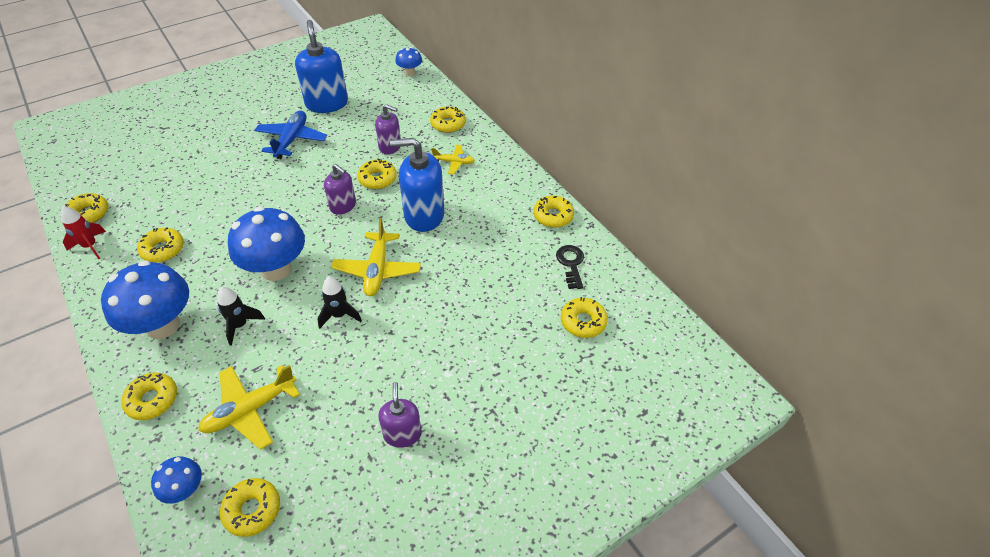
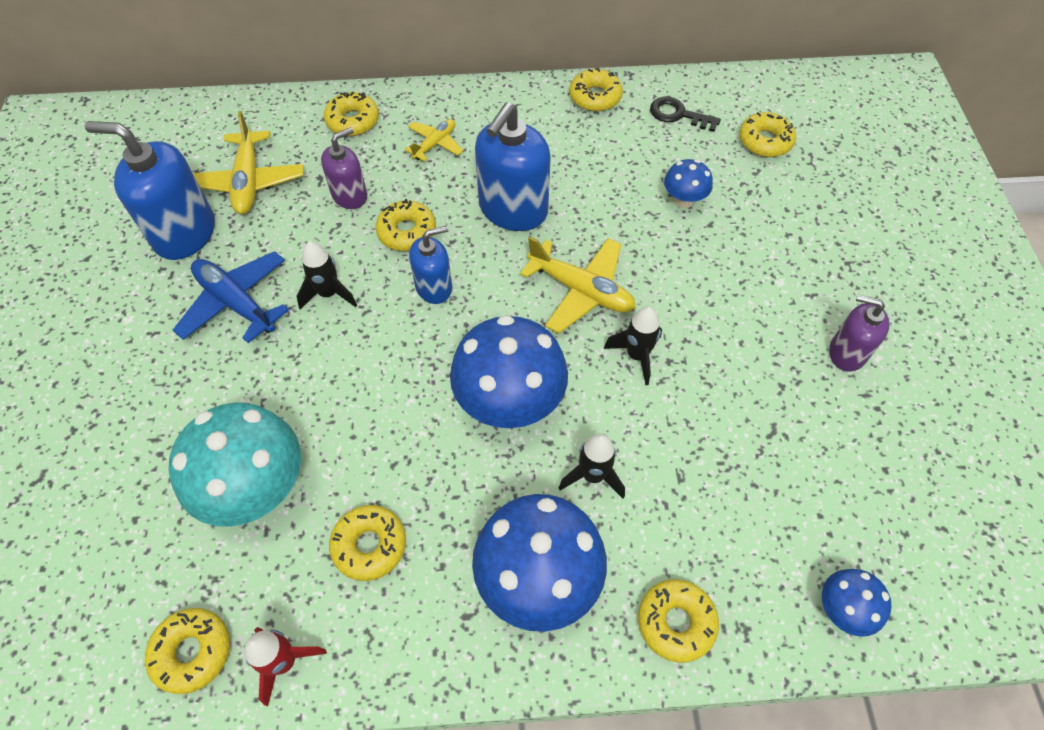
camera: 60 degrees left, 10 degrees up
yellow plane [198,365,300,450] -> yellow plane moved to [193,111,304,214]
yellow donut [220,478,280,537] -> none
purple soap dispenser [324,164,356,215] -> blue soap dispenser [409,226,452,304]
blue mushroom [395,47,422,76] -> blue mushroom moved to [664,159,713,208]
none -> turquoise mushroom [169,403,301,527]
none -> black rocket [296,241,357,310]

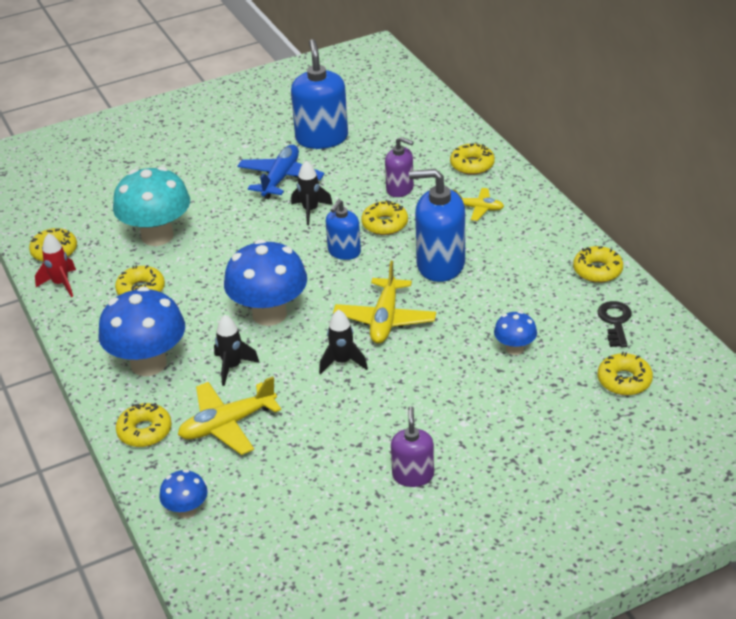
camera: 70 degrees right, 20 degrees down
yellow plane [193,111,304,214] -> yellow plane moved to [178,376,281,455]
blue soap dispenser [409,226,452,304] -> blue soap dispenser turned 75 degrees clockwise [326,199,361,260]

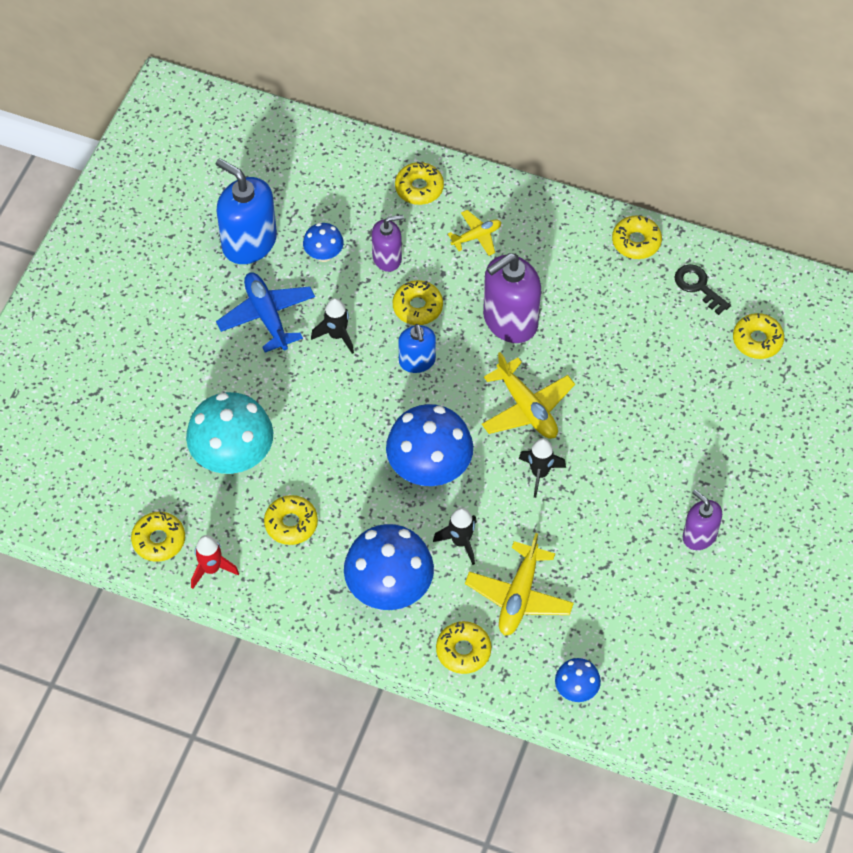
camera: 45 degrees left, 20 degrees up
blue soap dispenser [409,169,465,282] -> purple soap dispenser [483,253,541,343]
blue mushroom [494,311,537,355] -> blue mushroom moved to [303,223,344,262]

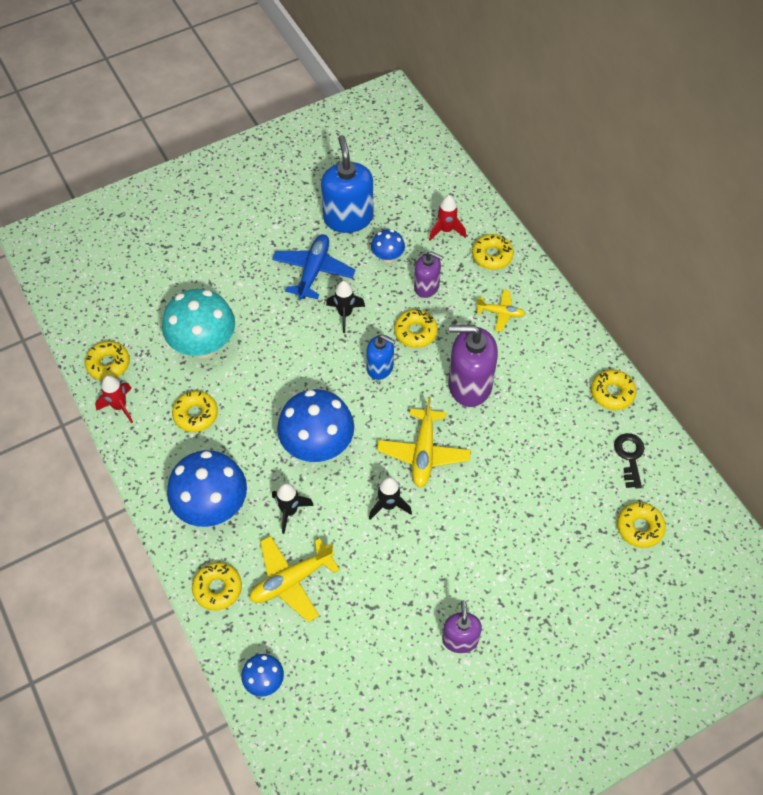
camera: 40 degrees right, 0 degrees up
blue soap dispenser [398,324,436,373] -> blue soap dispenser turned 90 degrees counterclockwise [366,335,395,380]
none -> red rocket [429,195,466,241]

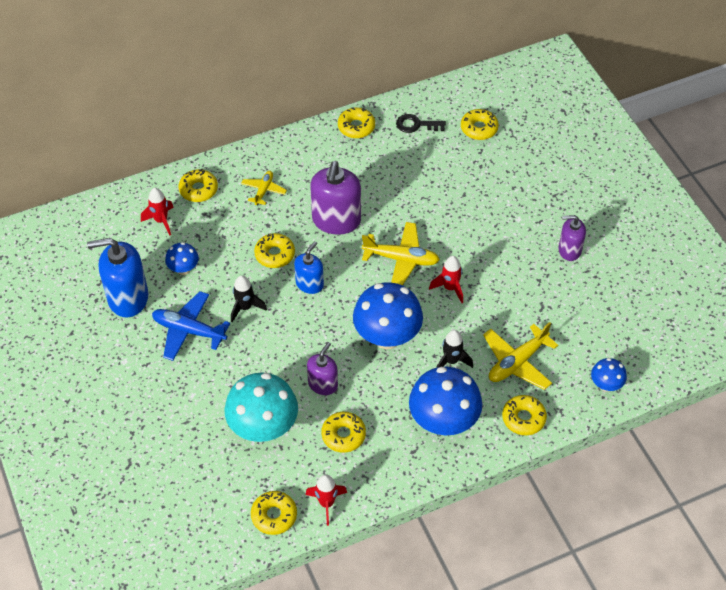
camera: 85 degrees left, 5 degrees down
yellow plane [249,536,340,622] -> yellow plane turned 75 degrees clockwise [483,322,558,390]
black rocket [369,477,412,520] -> red rocket [429,256,463,303]
purple soap dispenser [414,251,443,298] -> purple soap dispenser moved to [307,342,338,395]

